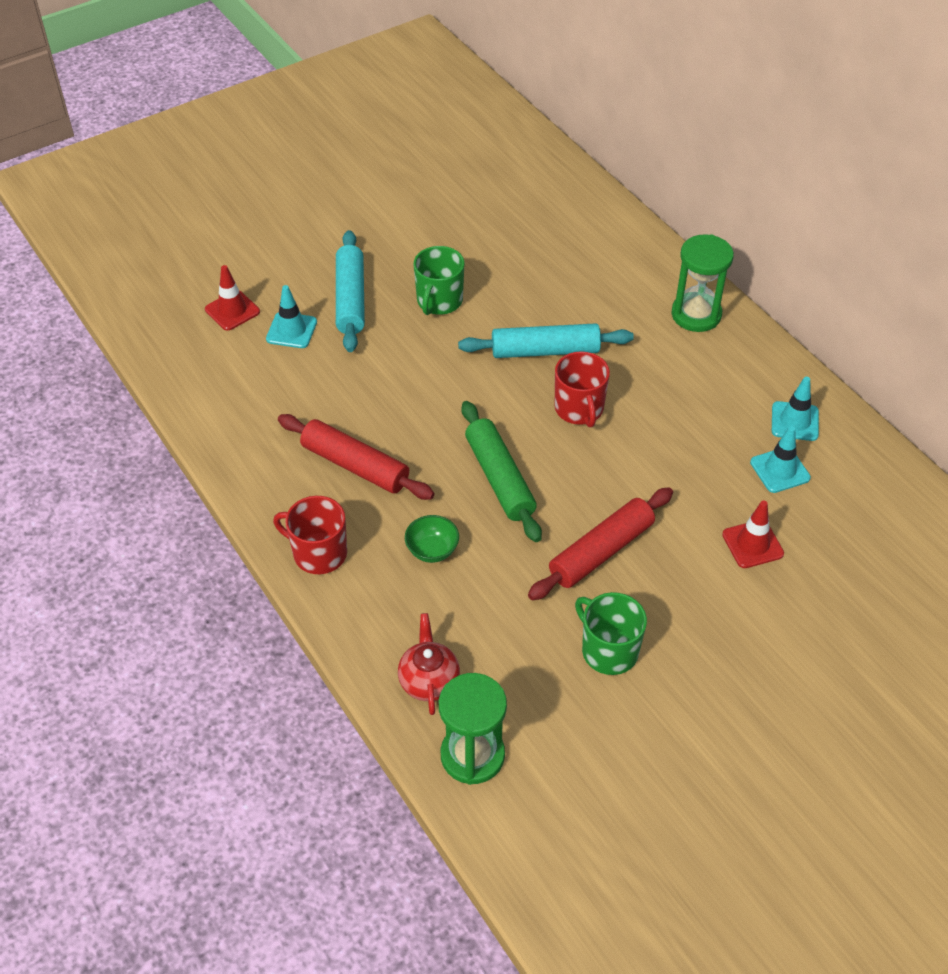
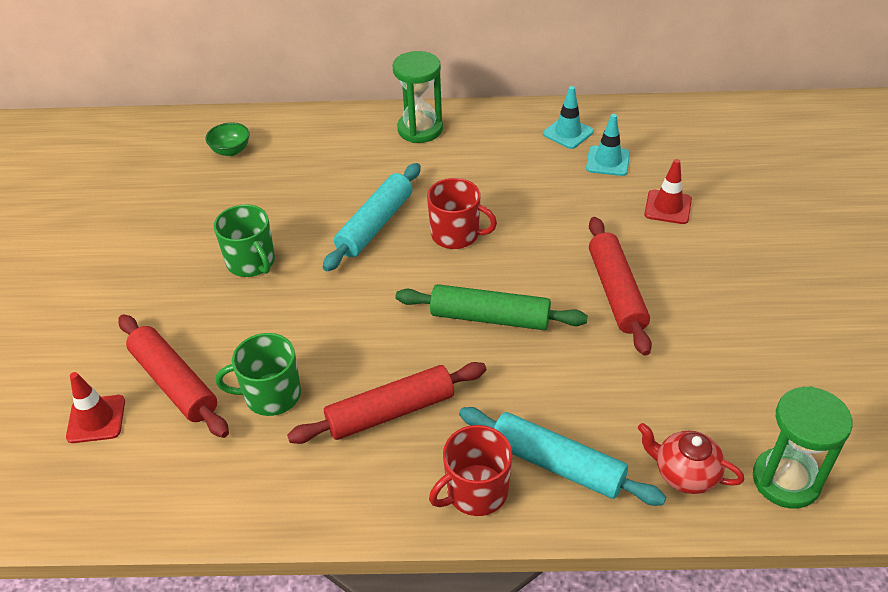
camera: 55 degrees left, 5 degrees down
turquoise traffic cone [266,285,317,348] -> red rolling pin [118,314,229,438]
turquoise rolling pin [336,230,365,352] -> turquoise rolling pin moved to [459,407,666,506]
green bowl [405,515,459,563] -> green bowl moved to [205,122,250,156]
green mug [575,592,647,675] -> green mug moved to [216,333,301,416]

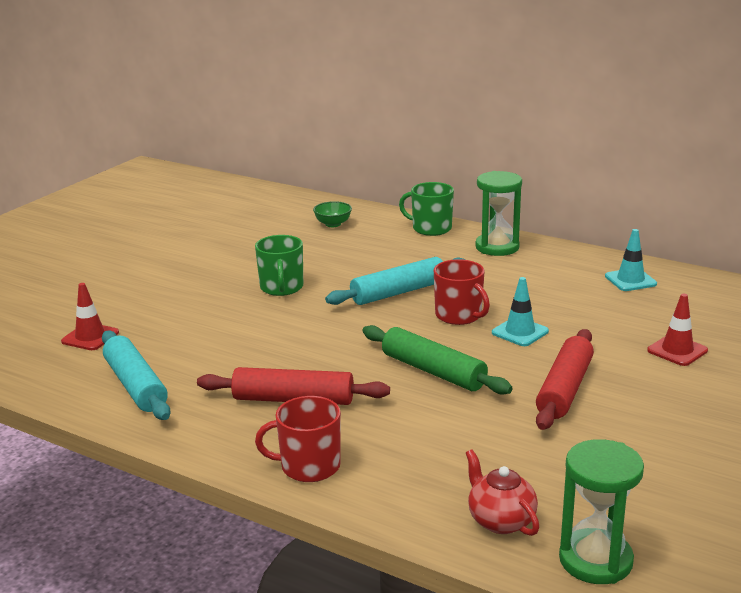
camera: 30 degrees right, 20 degrees down
red rolling pin [118,314,229,438] -> none
green mug [216,333,301,416] -> green mug moved to [399,182,454,236]
turquoise rolling pin [459,407,666,506] -> turquoise rolling pin moved to [102,331,171,420]
turquoise traffic cone [586,114,630,176] -> turquoise traffic cone moved to [492,277,549,346]

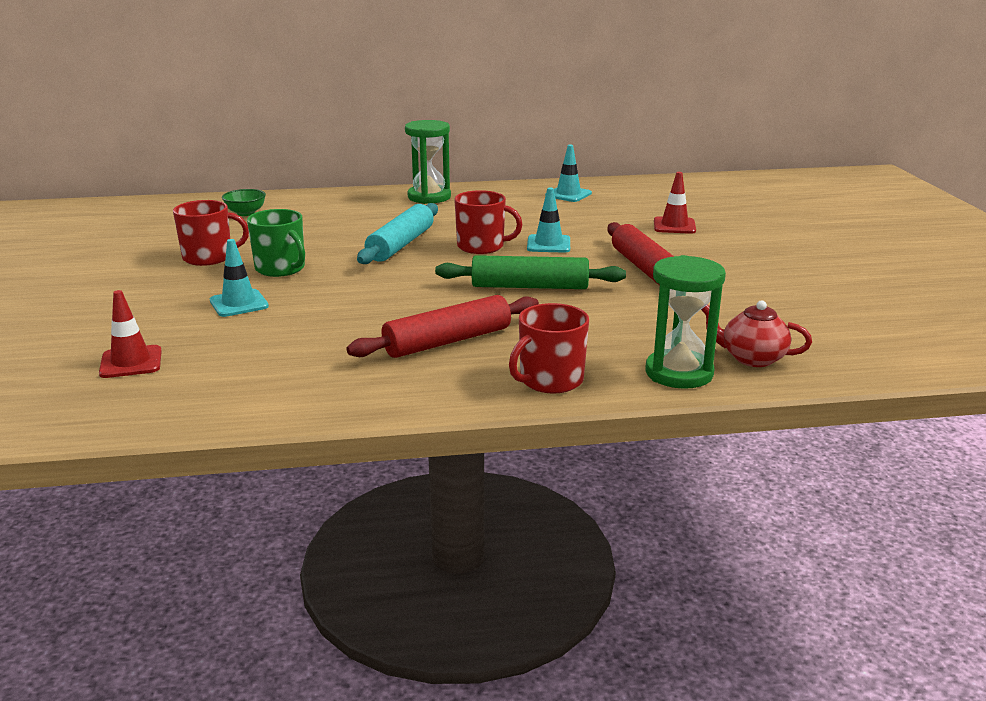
camera: 40 degrees left, 0 degrees up
turquoise rolling pin [102,331,171,420] -> none
green mug [399,182,454,236] -> none
green hourglass [559,439,644,584] -> green hourglass moved to [646,255,726,389]
none -> red mug [173,200,249,266]
none -> turquoise traffic cone [210,239,269,317]

